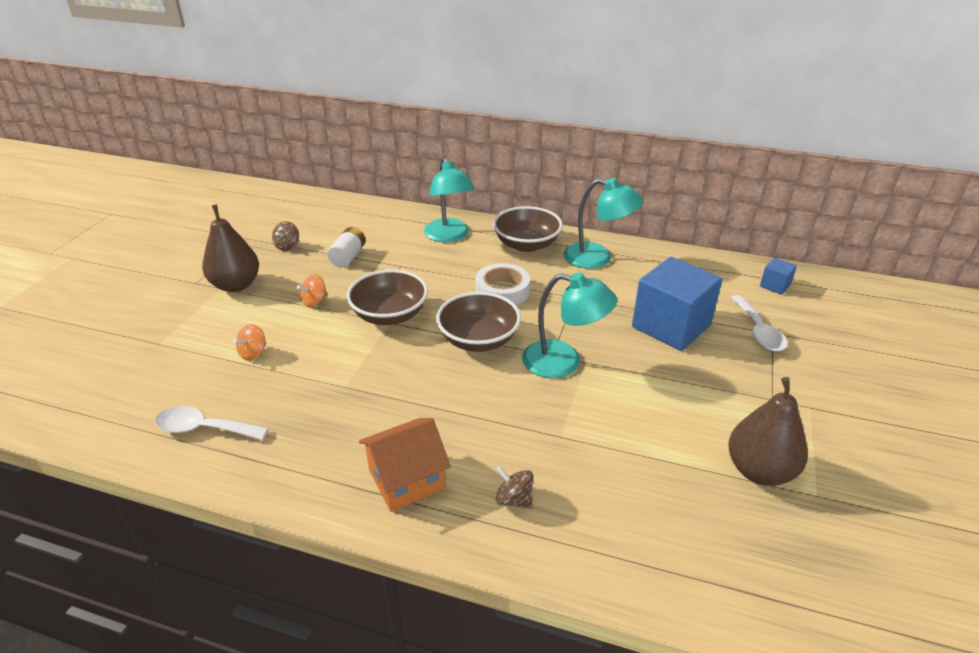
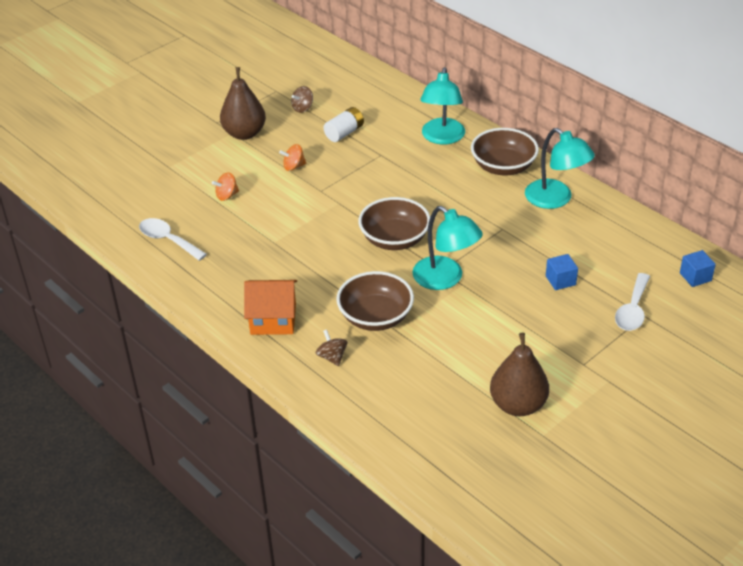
camera: 30 degrees right, 5 degrees up
brown bowl [346,269,428,325] -> brown bowl moved to [336,271,414,331]
white tape [476,263,530,305] -> none
blue cube [632,257,722,351] -> blue cube [546,254,578,290], size x0.44

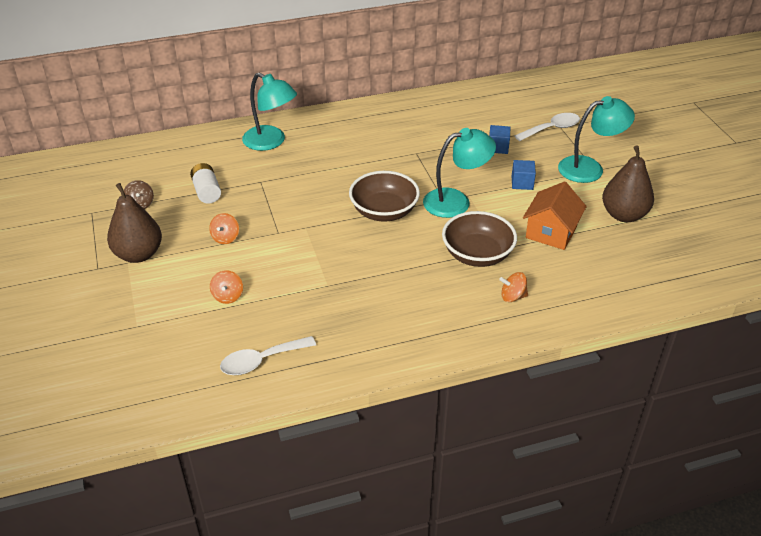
camera: 65 degrees left, 0 degrees up
orange house [244,280,297,335] -> orange house moved to [523,181,587,250]
brown spinning top [316,329,348,366] -> orange spinning top [499,272,528,302]
brown bowl [471,128,539,175] -> none
turquoise lamp [525,128,595,209] -> turquoise lamp moved to [558,96,635,183]
white spoon [615,273,650,331] -> white spoon turned 75 degrees counterclockwise [515,113,580,141]
blue cube [680,250,716,287] -> blue cube moved to [511,160,536,190]

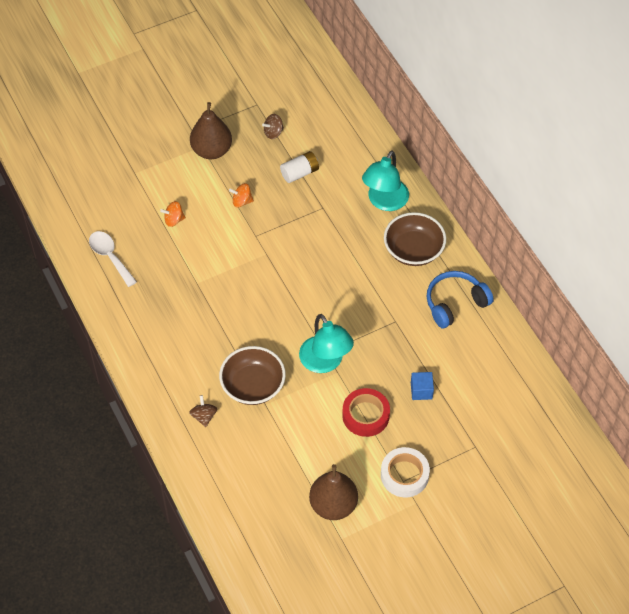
camera: 80 degrees right, 15 degrees up
brown bowl [349,171,420,222] -> brown bowl moved to [384,212,446,266]
orange spinning top [499,272,528,302] -> brown spinning top [189,395,217,427]
blue cube [511,160,536,190] -> red tape [342,388,390,437]
white spoon [515,113,580,141] -> none
orange house [523,181,587,250] -> none
turquoise lamp [558,96,635,183] -> white tape [381,447,430,497]
none -> blue headphones [426,271,494,328]

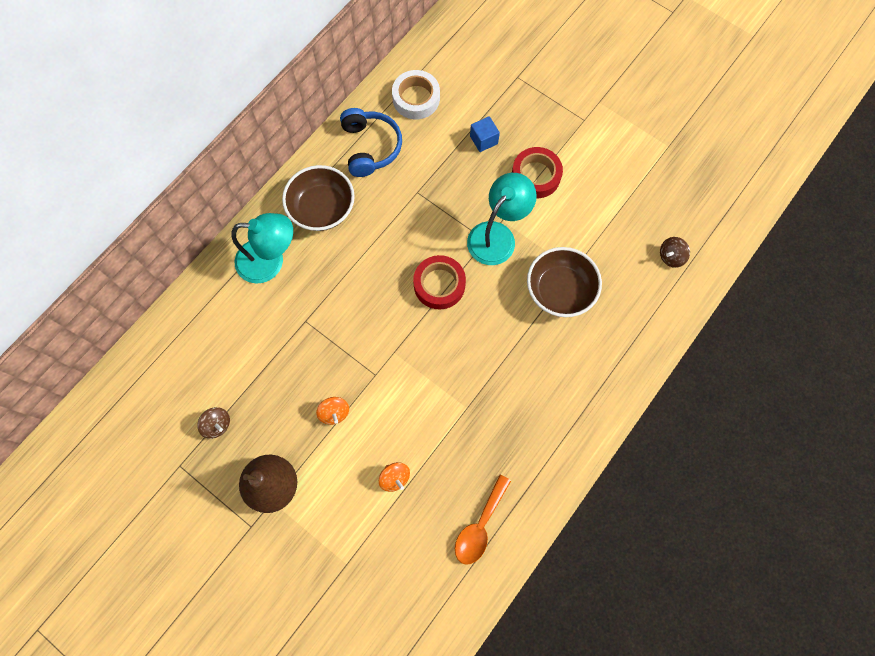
camera: 115 degrees left, 15 degrees up
white spoon [89,231,137,287] -> orange spoon [455,475,511,565]
brown spinning top [189,395,217,427] -> brown spinning top moved to [660,237,690,268]
white battery [280,151,319,183] -> none
brown pear [309,464,358,520] -> none
white tape [381,447,430,497] -> white tape moved to [392,70,440,119]
blue headphones [426,271,494,328] -> blue headphones turned 135 degrees counterclockwise [340,108,402,177]
none -> red tape [413,255,466,309]

